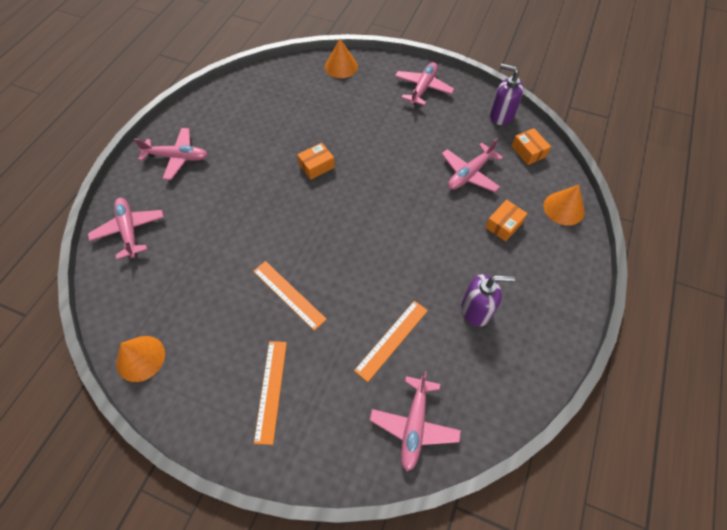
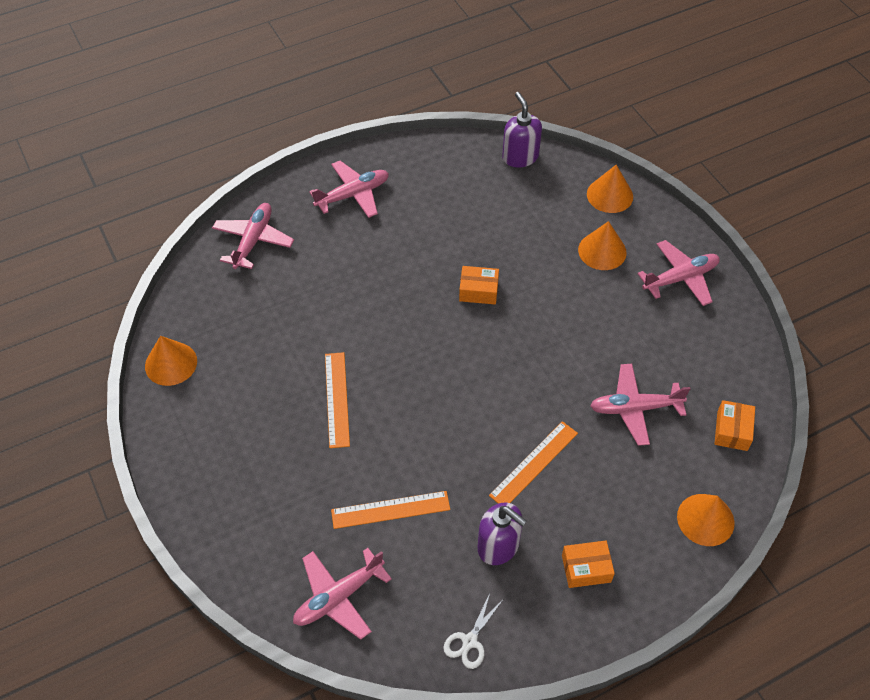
camera: 40 degrees right, 5 degrees down
pink plane [134,128,208,180] -> pink plane turned 75 degrees counterclockwise [309,161,389,218]
orange ruler [254,341,287,445] -> orange ruler moved to [489,421,578,504]
orange box [485,200,528,241] -> orange box moved to [562,541,615,588]
purple soap dispenser [490,64,524,125] -> purple soap dispenser moved to [502,92,542,168]
none -> white scissors [443,593,503,669]
none -> orange cone [578,221,627,270]

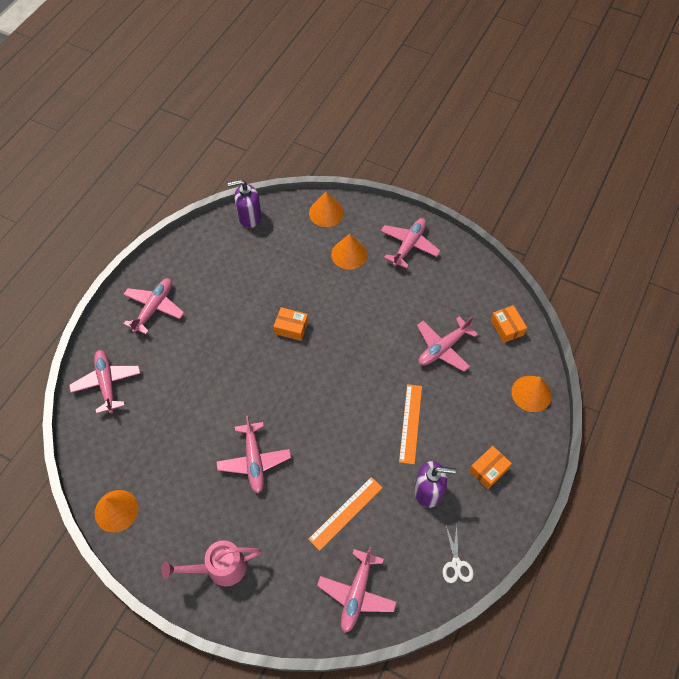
camera: 35 degrees left, 5 degrees up
orange ruler [325,352,350,448] -> pink plane [216,416,291,494]
orange box [459,266,499,304] -> orange box turned 45 degrees clockwise [273,307,308,341]
purple soap dispenser [502,92,542,168] -> purple soap dispenser turned 45 degrees counterclockwise [228,180,261,228]
none -> pink watering can [161,540,261,586]

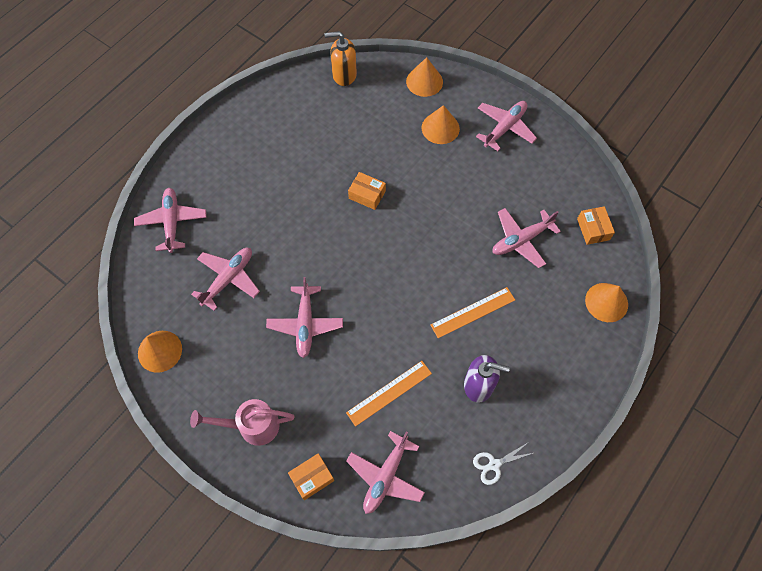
camera: 10 degrees right, 5 degrees up
pink plane [123,278,184,335] -> pink plane moved to [191,248,260,311]
purple soap dispenser [228,180,261,228] -> orange soap dispenser [325,31,357,86]
orange ruler [399,384,422,464] -> orange ruler turned 45 degrees clockwise [430,287,515,338]
white scissors [443,524,474,583] -> white scissors turned 60 degrees clockwise [473,443,533,485]
orange box [469,446,512,489] -> orange box moved to [288,453,334,500]

